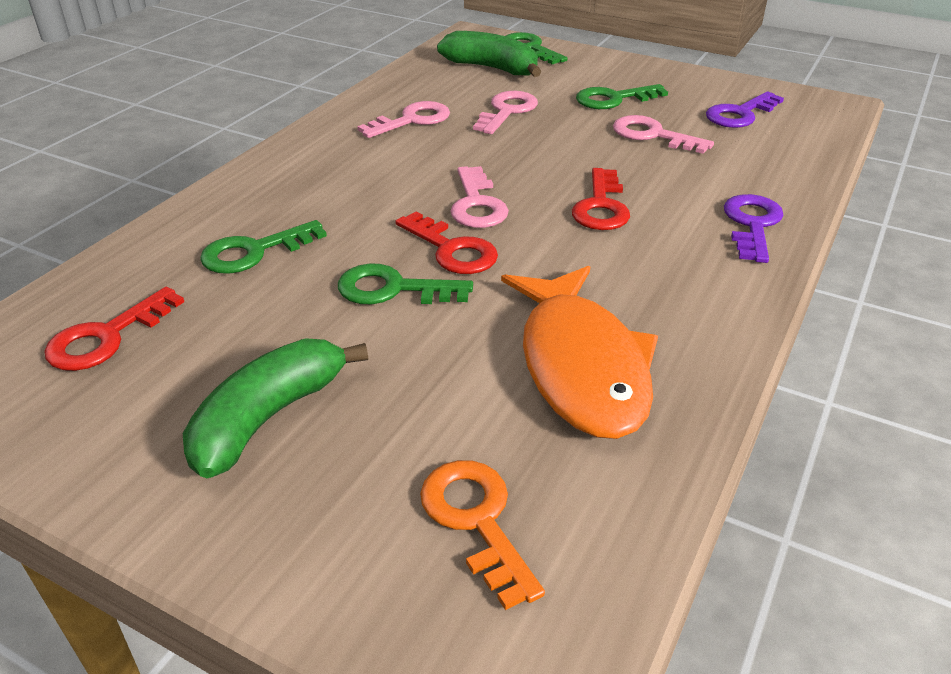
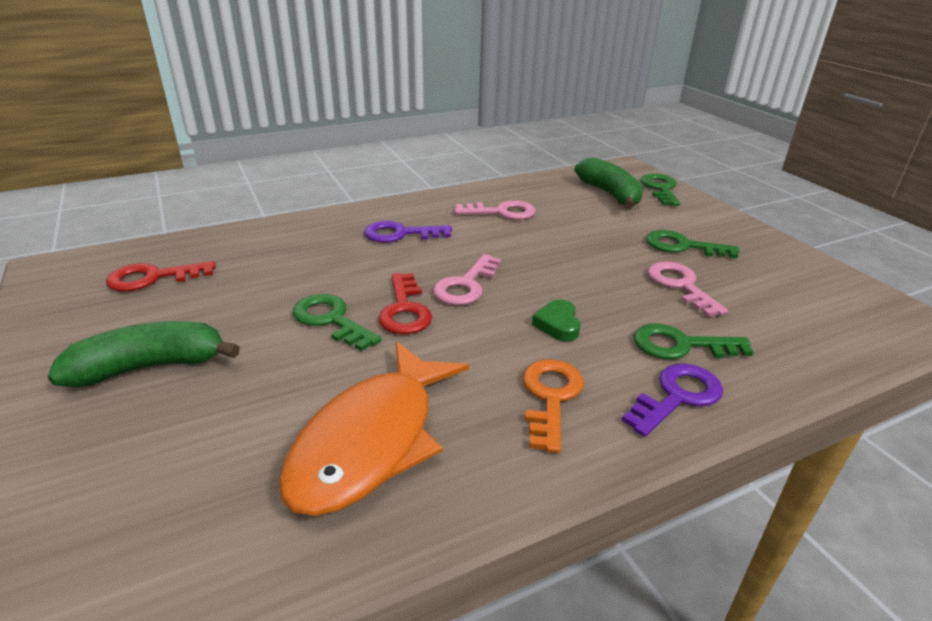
camera: 35 degrees right, 5 degrees down
green key [200,220,327,274] -> green key moved to [634,324,754,359]
orange key [420,460,545,610] -> orange key moved to [523,359,584,453]
pink key [473,91,538,134] -> none
red key [572,168,630,230] -> green heart [532,299,581,341]
purple key [706,91,784,128] -> purple key moved to [364,221,452,243]

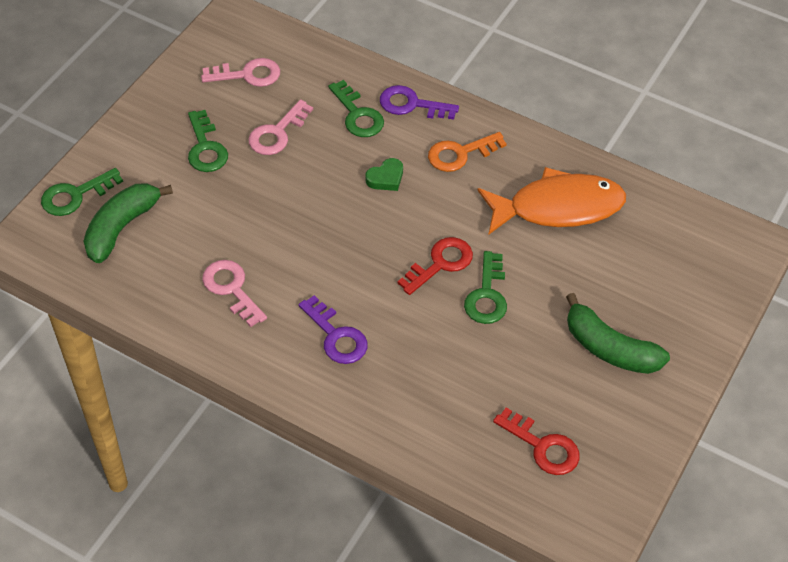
camera: 125 degrees left, 20 degrees up
pink key [433,254,501,305] -> pink key moved to [201,58,280,87]

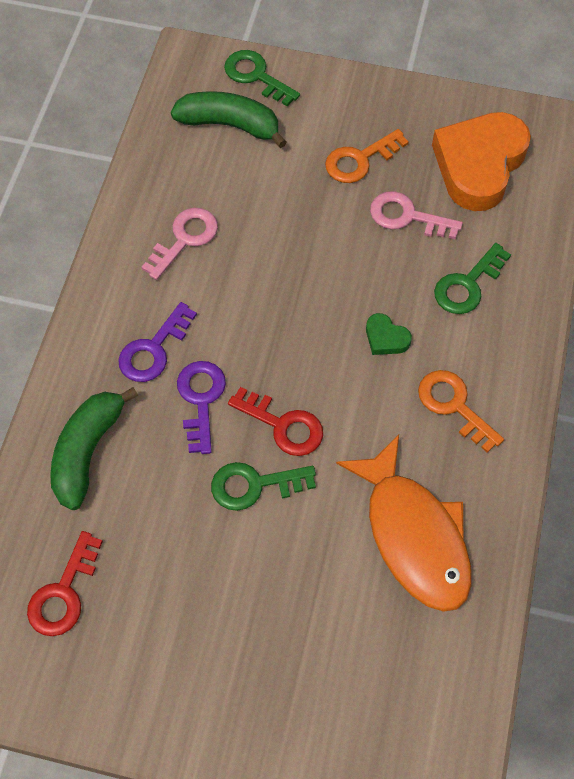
camera: 75 degrees right, 10 degrees up
green key [188,110,228,172] -> orange key [325,129,409,183]
pink key [201,58,280,87] -> orange heart [432,112,531,211]
purple key [380,85,459,120] -> purple key moved to [177,361,226,454]
green banana [566,293,670,374] -> green banana moved to [50,387,138,510]

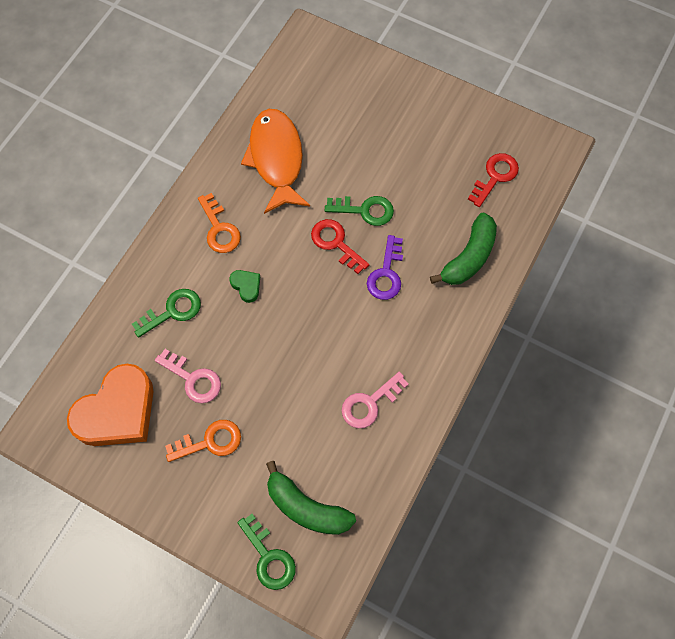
camera: 165 degrees left, 5 degrees up
purple key [118,302,197,382] -> none

